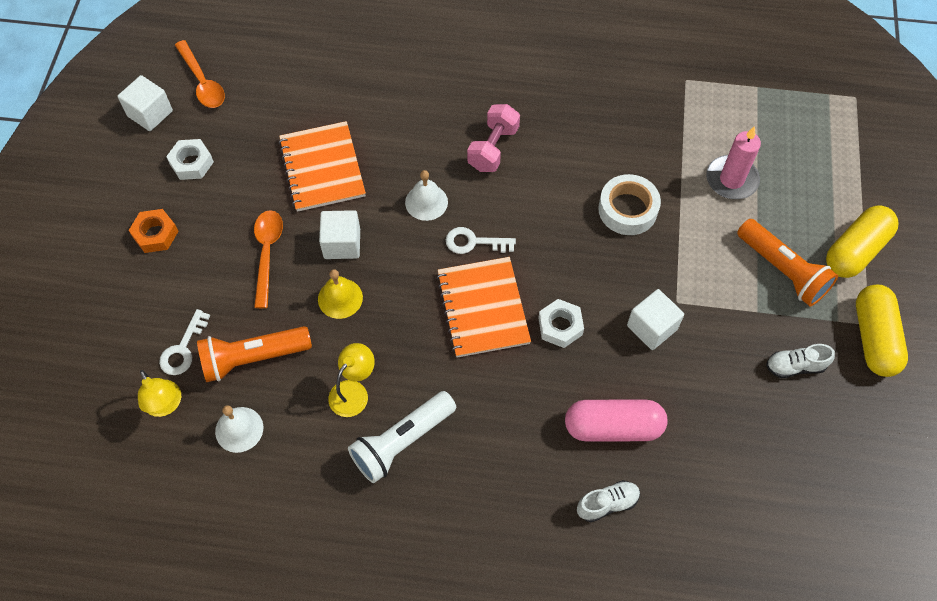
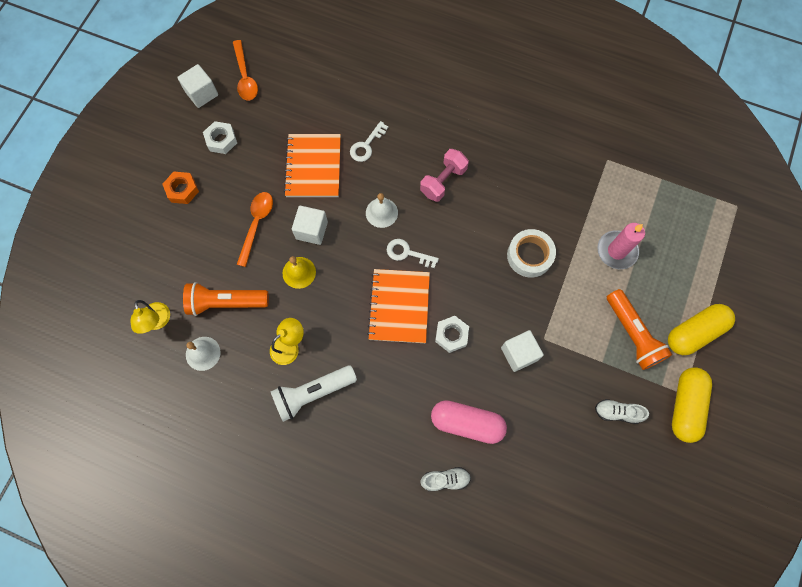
camera: 15 degrees right, 10 degrees up
white key [159,309,210,375] -> white key moved to [350,121,388,162]

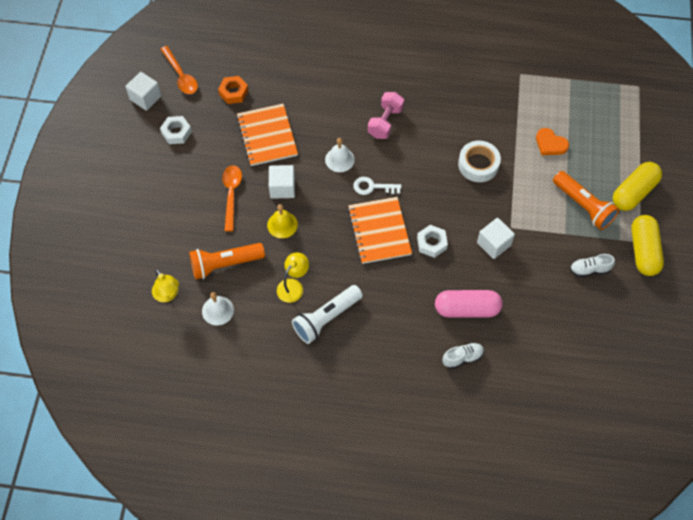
camera: 15 degrees left, 10 degrees down
orange nut [162,172,199,204] -> orange nut moved to [218,76,249,104]
white key [350,121,388,162] -> none
pink candle [597,223,645,269] -> orange heart [536,128,569,155]

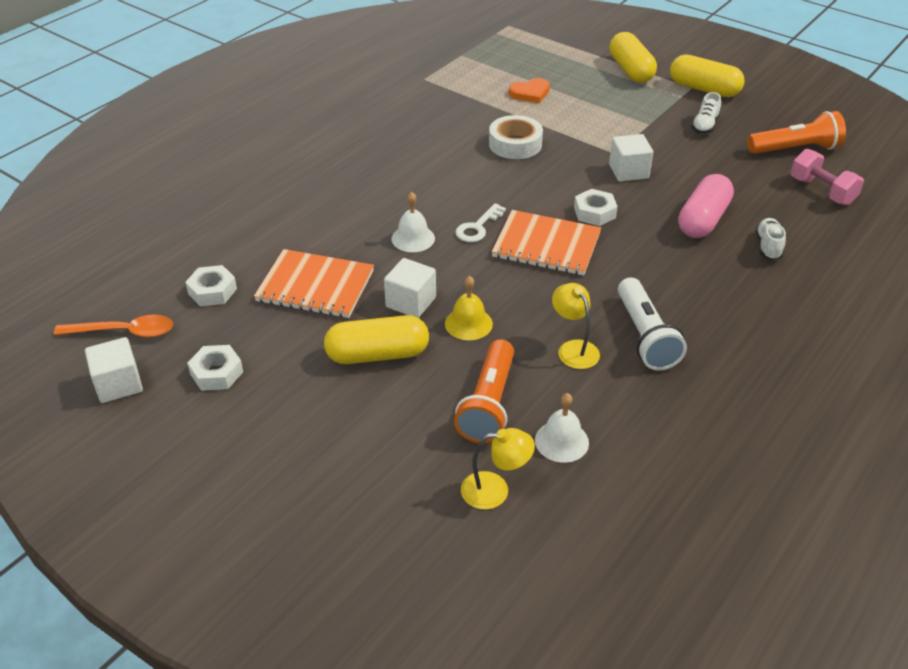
camera: 60 degrees left, 20 degrees down
orange nut [218,76,249,104] -> white nut [185,265,237,306]
orange spoon [222,165,242,231] -> yellow capsule [324,315,429,364]
pink dumbbell [368,92,404,139] -> pink dumbbell moved to [790,149,864,205]
orange flashlight [553,171,619,230] -> orange flashlight moved to [747,111,846,154]

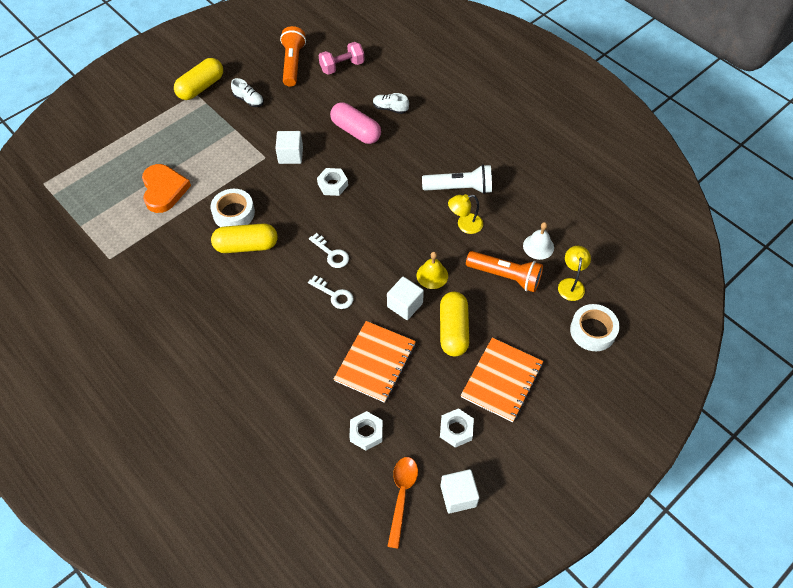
camera: 80 degrees left, 15 degrees up
white bell [392,192,435,252] -> white key [308,276,354,309]
orange notebook [491,210,601,276] -> orange notebook moved to [461,338,543,422]
orange heart [509,78,550,103] -> orange heart [142,164,191,213], size x1.59
yellow capsule [609,32,657,83] -> yellow capsule moved to [211,223,278,253]
none -> white tape [570,304,619,351]

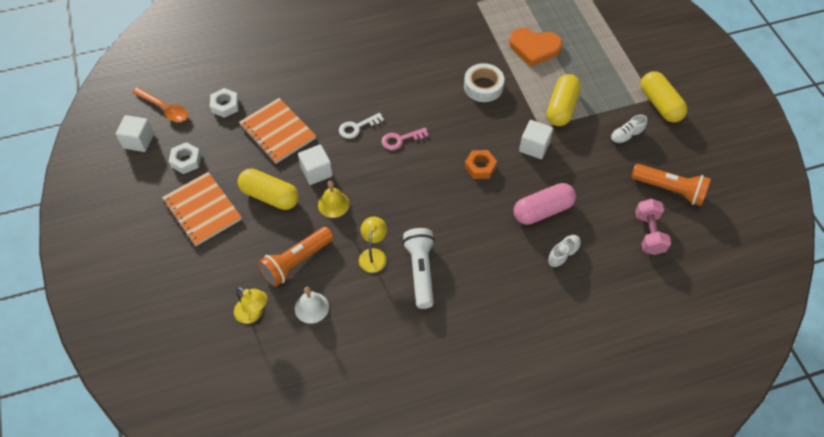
camera: 115 degrees right, 0 degrees up
yellow capsule [211,223,278,253] -> yellow capsule moved to [547,74,581,126]
white key [309,233,349,268] -> pink key [381,128,428,150]
white nut [317,168,348,196] -> orange nut [464,150,497,179]
white flashlight [422,164,492,194] -> white flashlight turned 150 degrees clockwise [403,228,435,309]
white tape [570,304,619,351] -> none

